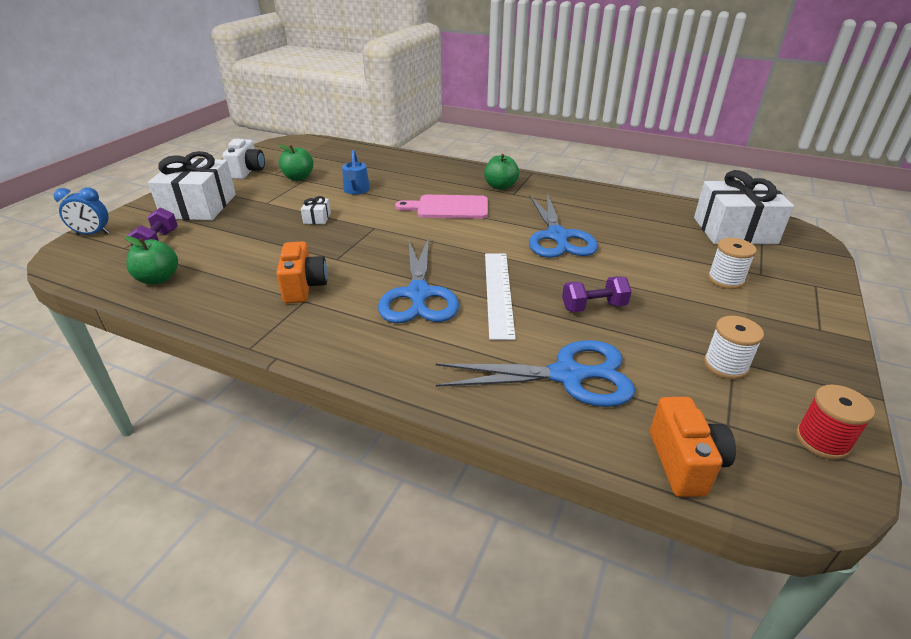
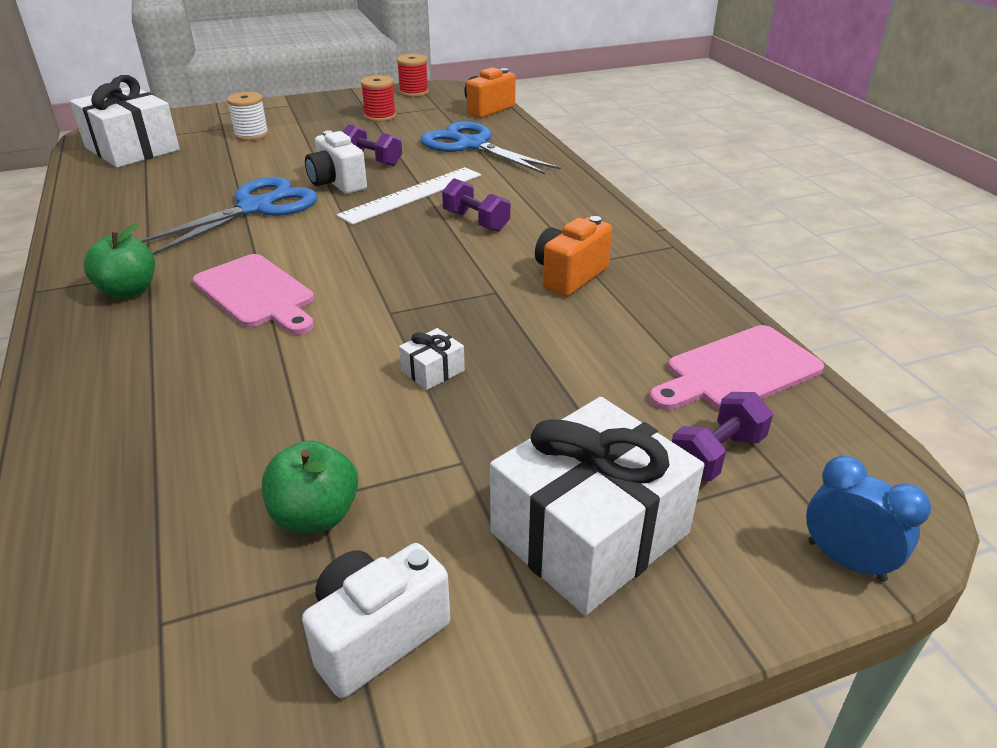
camera: 135 degrees left, 0 degrees up
green apple [125,236,178,284] -> pink cutting board [650,325,824,410]
blue watering can [342,150,370,194] -> none
blue scissors [378,237,459,323] -> purple dumbbell [442,178,510,232]
white spool [704,316,764,380] -> red spool [361,75,396,122]
none -> white camera [305,130,367,194]

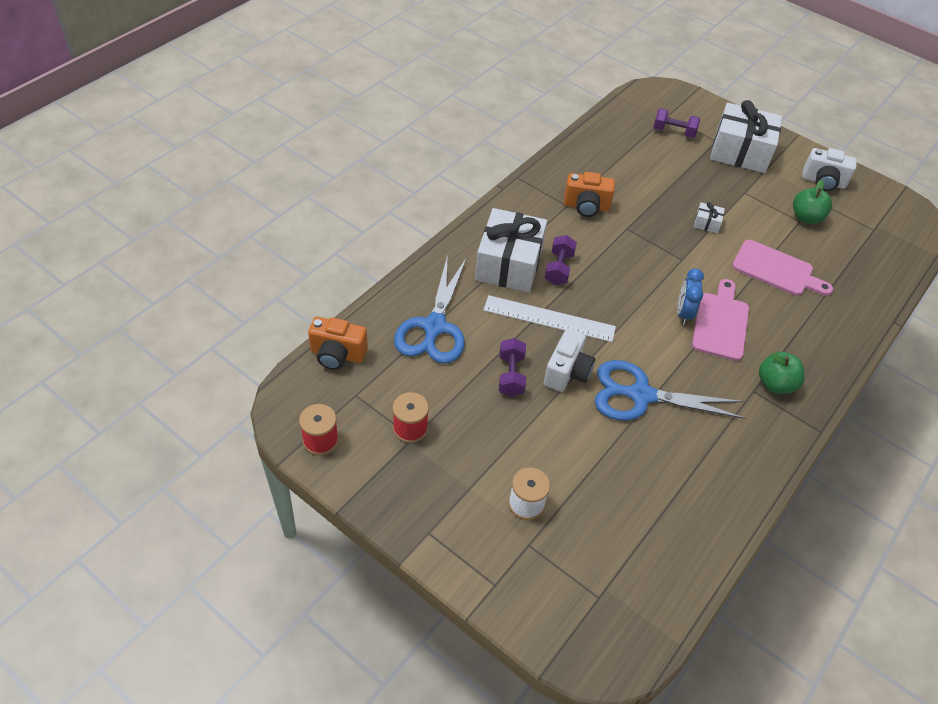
camera: 125 degrees left, 15 degrees up
white gift [70,75,180,168] -> white gift moved to [475,208,547,292]
pink cutting board [650,325,824,410] -> pink cutting board moved to [732,240,833,296]
blue clock [806,456,931,582] -> blue clock moved to [677,268,704,325]

